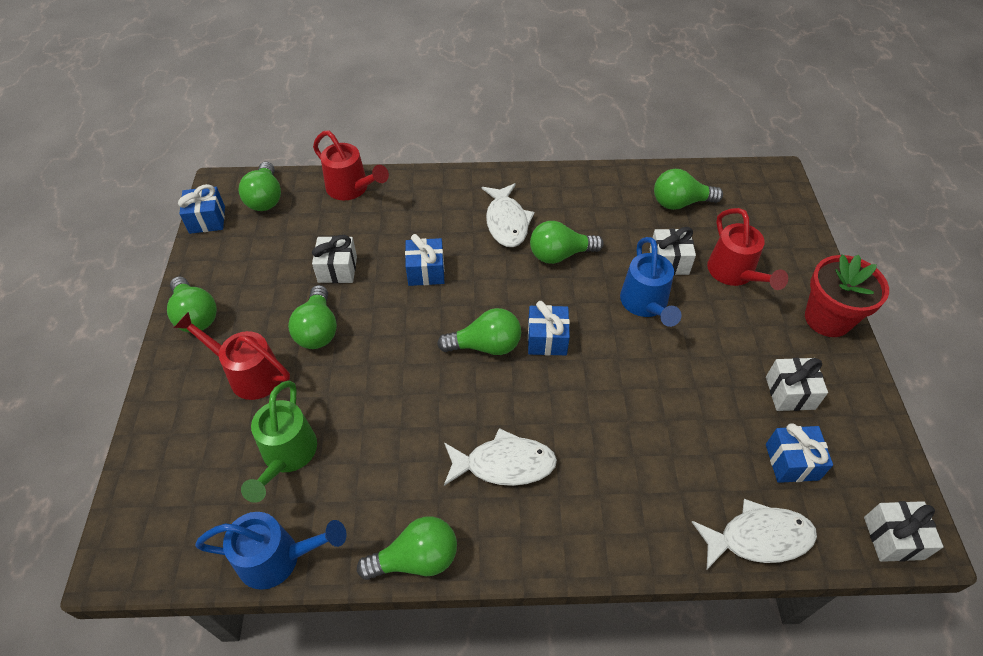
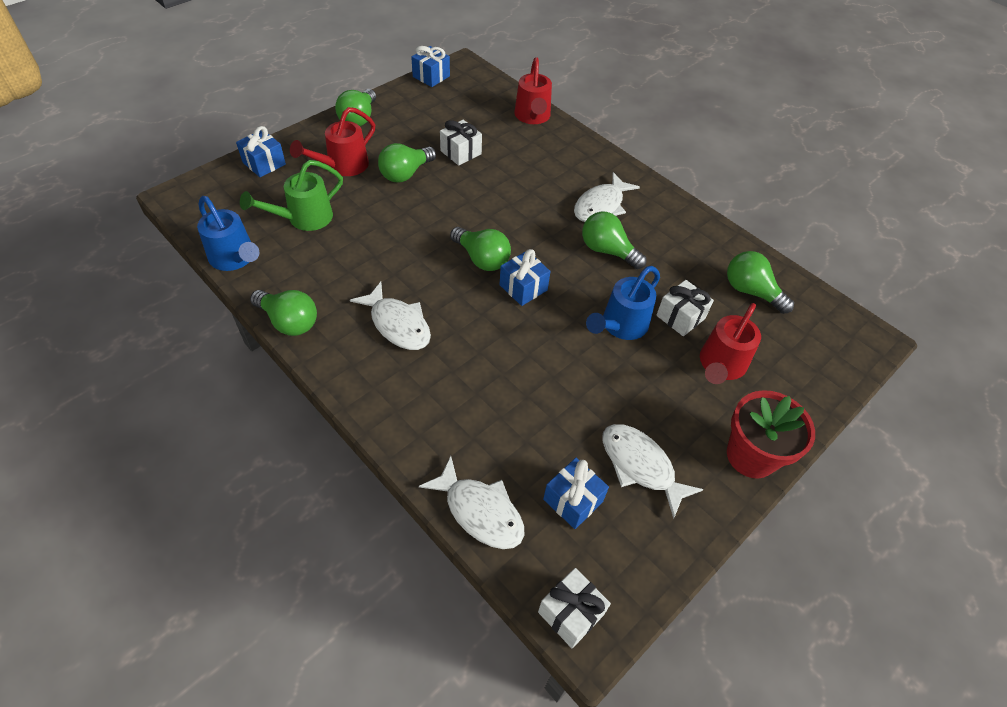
camera: 45 degrees right, 0 degrees up
red watering can [174,311,290,400] -> red watering can turned 120 degrees counterclockwise [290,107,375,176]
green light bulb [238,162,281,211] -> none
blue gift [405,234,445,286] -> blue gift moved to [236,126,286,177]
white gift [766,358,828,411] -> white fish [602,424,704,519]

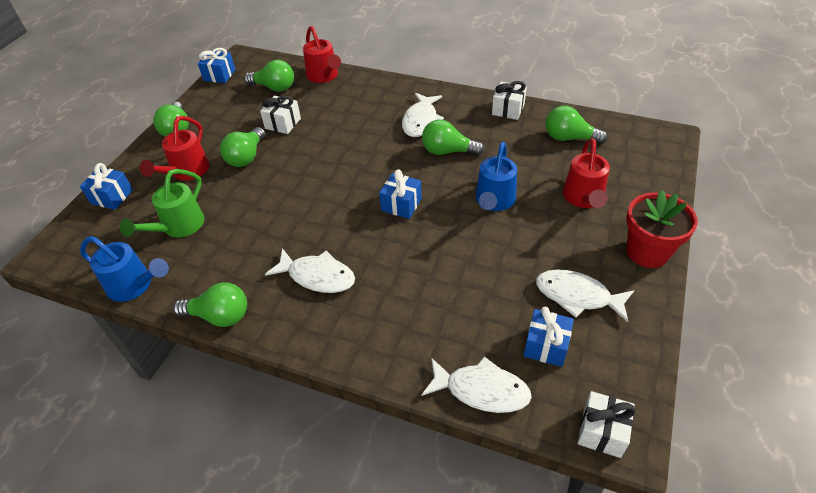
camera: 20 degrees left, 5 degrees down
green light bulb [450,227,511,271] -> green light bulb moved to [244,60,294,92]
white gift [656,280,714,336] -> white gift moved to [492,81,527,120]

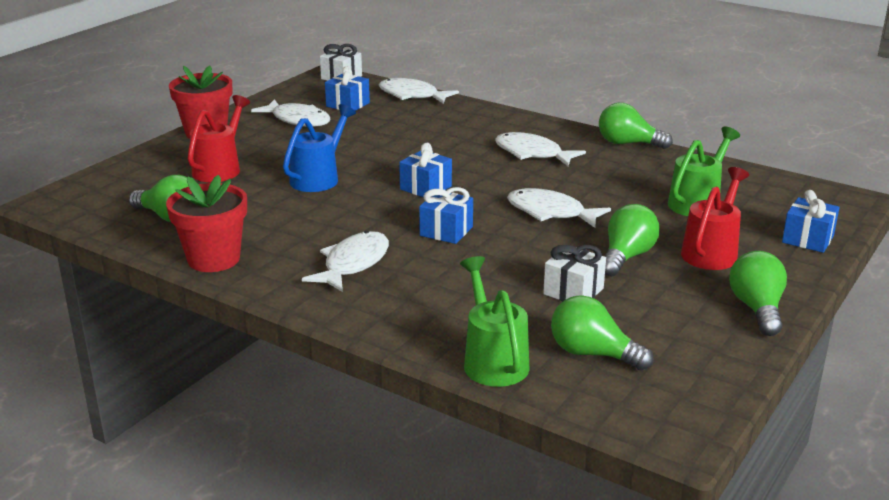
camera: 170 degrees left, 20 degrees down
blue watering can [80,236,169,302] -> none
blue gift [198,48,235,83] -> blue gift moved to [419,187,473,244]
red watering can [303,26,341,83] -> green watering can [460,256,529,387]
green light bulb [422,119,484,156] -> none
white gift [492,81,527,120] -> red flower pot [166,175,247,272]
none -> white fish [507,188,611,228]

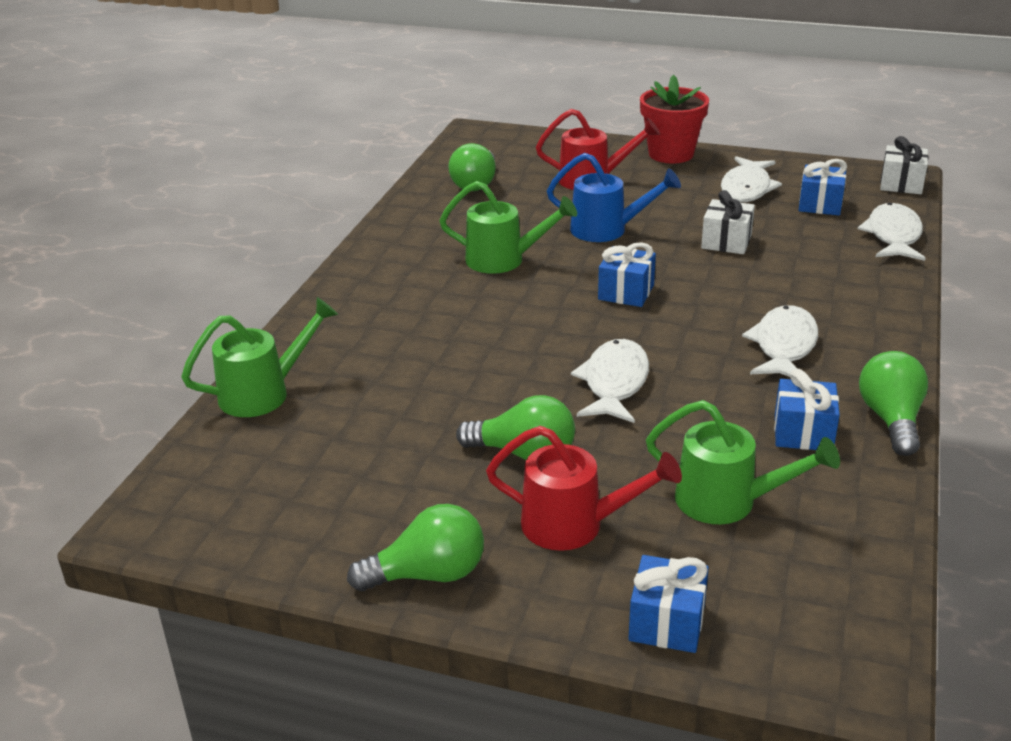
camera: 75 degrees right, 5 degrees up
red flower pot [166,175,247,272] -> none
white fish [302,231,389,292] -> none
blue gift [419,187,473,244] -> blue gift moved to [774,369,840,450]
white gift [543,245,606,301] -> white gift moved to [701,190,755,254]
green light bulb [551,295,653,371] -> none
none -> green watering can [439,181,577,274]

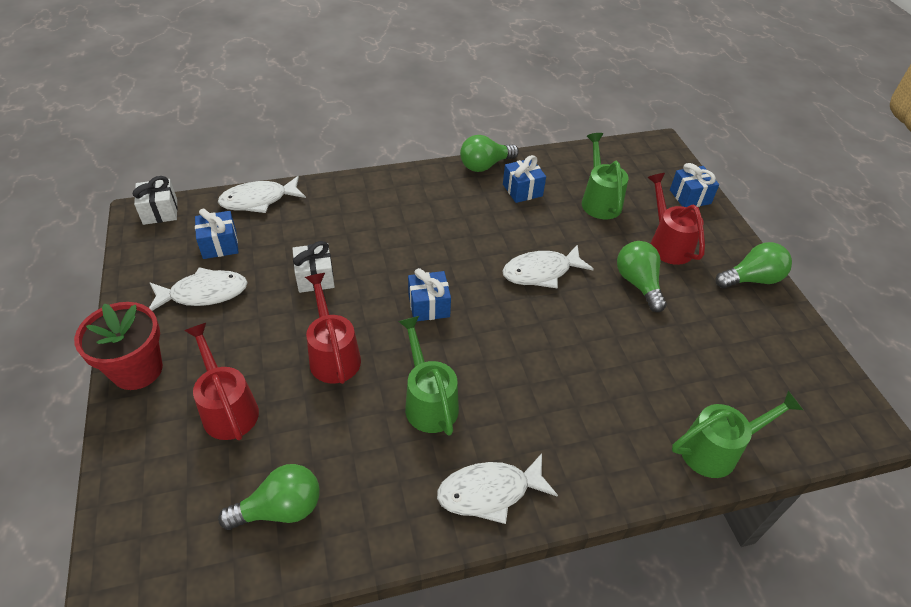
camera: 125 degrees left, 15 degrees up
green watering can [181,297,338,417] -> green watering can turned 135 degrees clockwise [672,391,803,478]
green light bulb [347,504,484,591] -> green light bulb turned 120 degrees clockwise [715,242,792,288]
blue watering can [547,153,681,242] -> red watering can [305,273,361,384]
white fish [742,305,818,377] -> white fish moved to [437,453,558,524]

